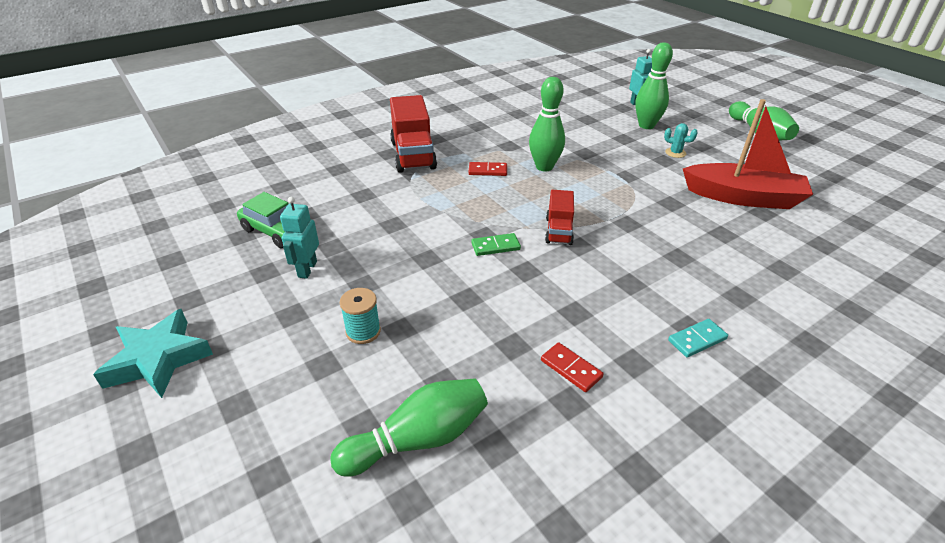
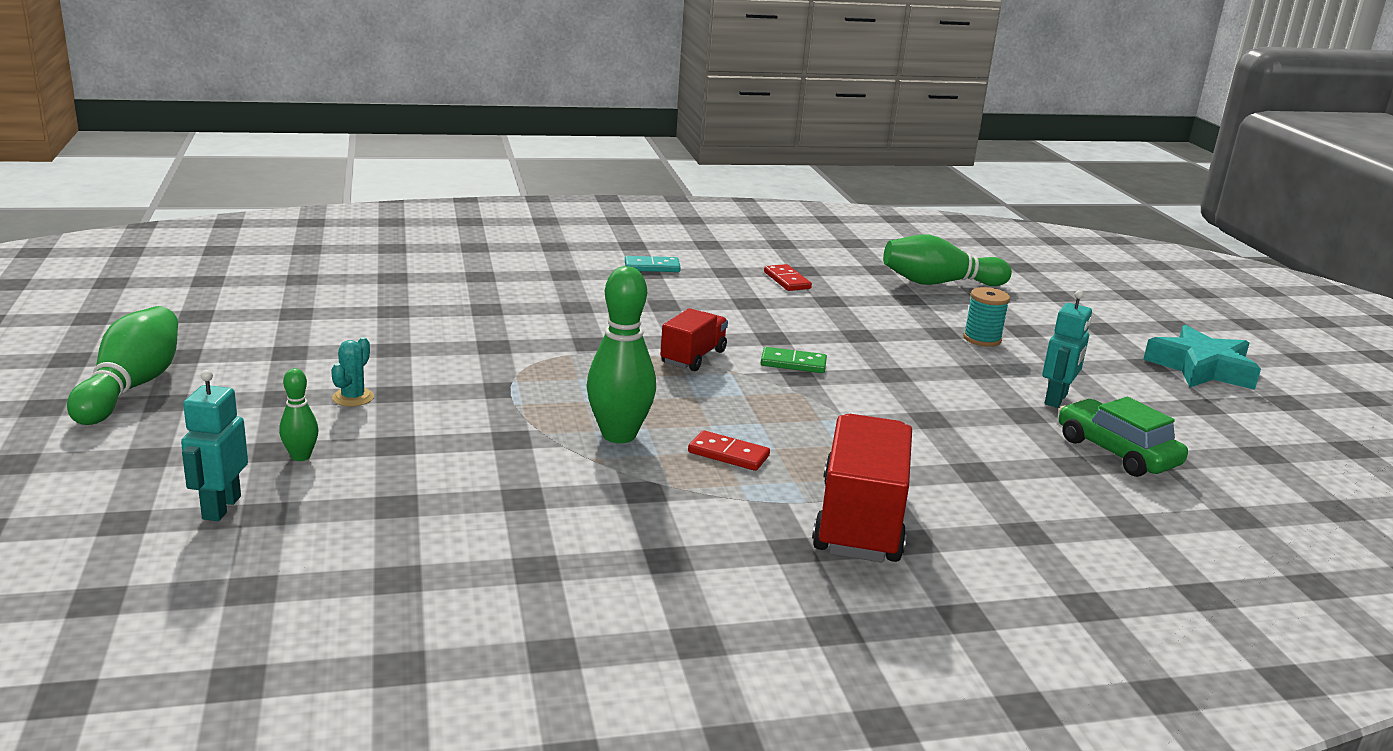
camera: 160 degrees left, 15 degrees down
green bowling pin [635,42,673,129] -> green bowling pin [279,368,319,461], size x0.50
turquoise cactus [664,123,698,158] -> turquoise cactus turned 60 degrees clockwise [331,337,374,407]
red boat [683,99,813,209] -> none

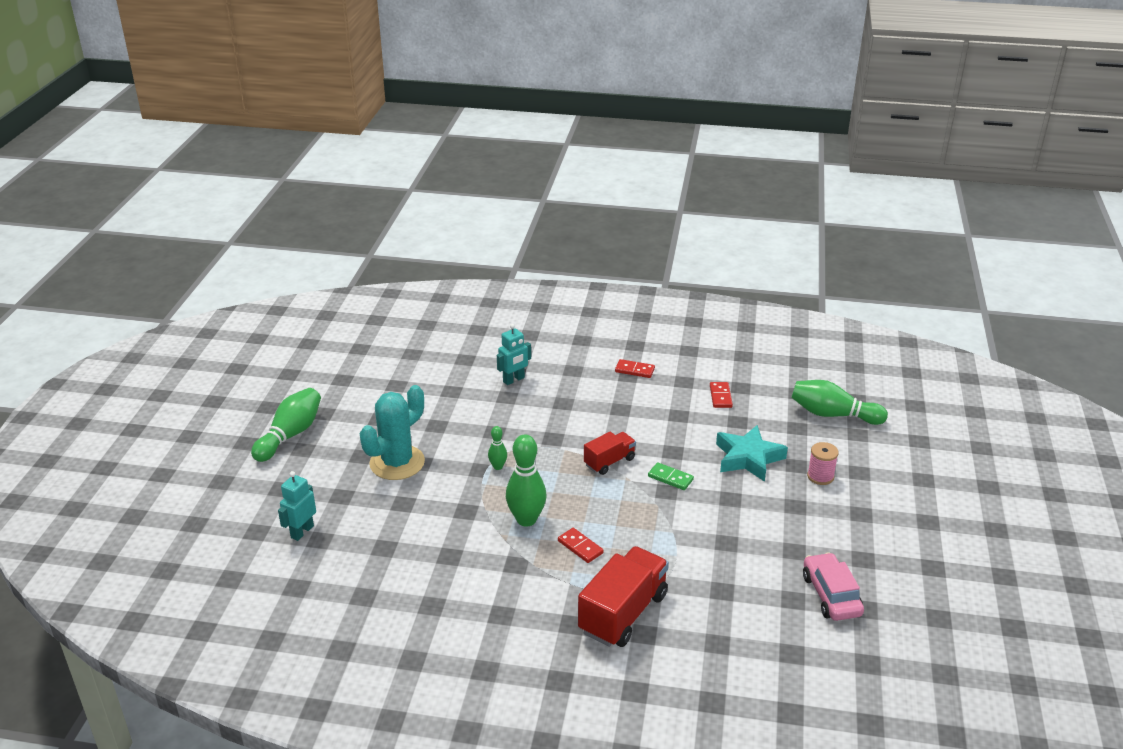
camera: 25 degrees right, 10 degrees up
green bowling pin [279,368,319,461] -> green bowling pin moved to [488,426,507,470]
turquoise cactus [331,337,374,407] -> turquoise cactus [360,385,425,480], size x2.37
turquoise domino [625,256,681,272] -> red domino [615,359,655,378]
turquoise spool [963,287,1010,347] -> pink spool [807,442,839,485]
turquoise robot [1042,290,1092,408] -> turquoise robot moved to [497,324,531,385]
green car [1059,397,1188,477] -> pink car [803,552,864,621]
turquoise star [1143,325,1261,390] -> turquoise star moved to [716,425,788,482]

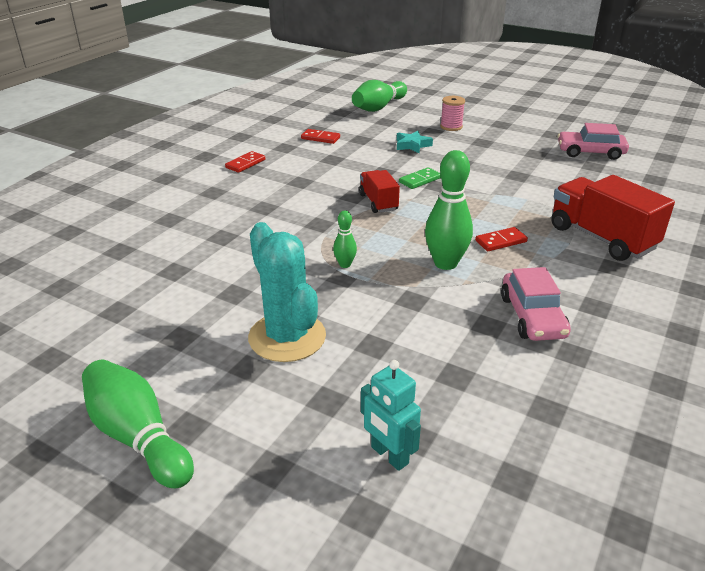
camera: 70 degrees left, 0 degrees up
turquoise robot [497,324,531,385] -> none
turquoise star [716,425,788,482] -> turquoise star [397,131,433,153], size x0.59
none -> pink car [501,267,571,341]

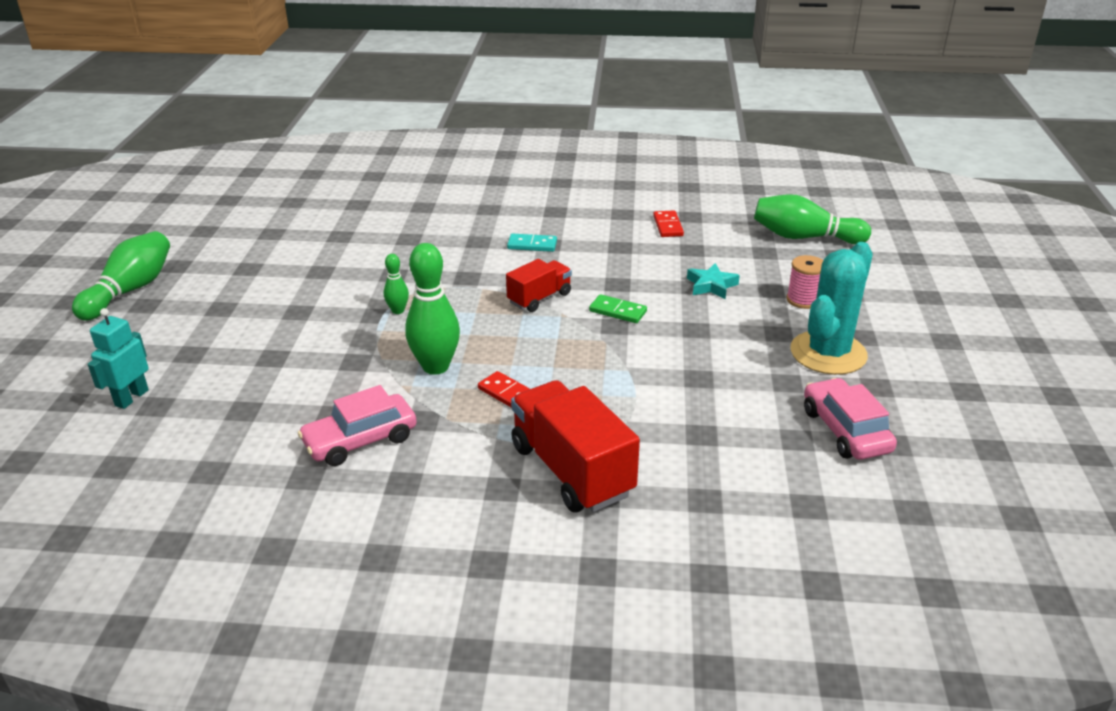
camera: 65 degrees right, 0 degrees up
red domino [225,151,265,173] -> none
turquoise cactus [248,222,326,362] -> turquoise cactus moved to [791,242,873,375]
red truck [551,175,675,261] -> red truck turned 60 degrees counterclockwise [511,380,640,513]
none -> turquoise domino [507,234,557,252]

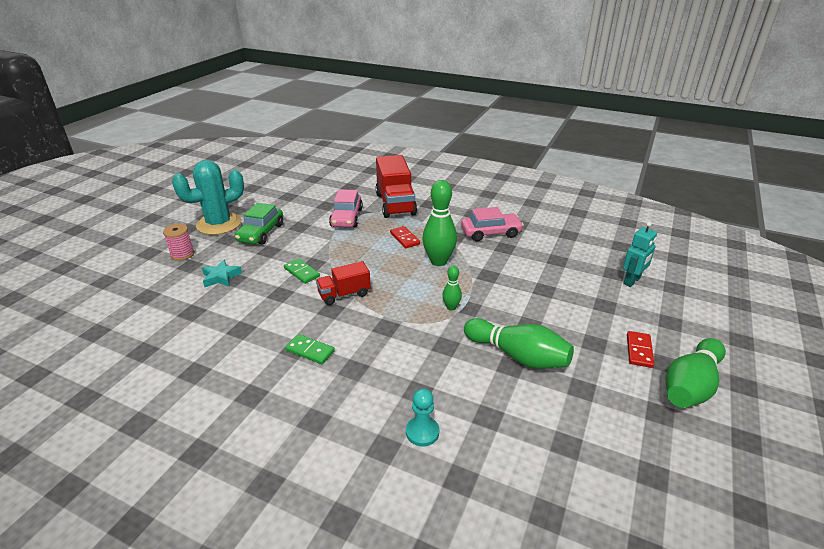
camera: 160 degrees left, 0 degrees up
turquoise domino [507,234,557,252] -> green domino [285,334,335,364]
red domino [653,211,684,237] -> red domino moved to [627,331,654,368]
green bowling pin [754,194,871,244] -> green bowling pin moved to [464,318,574,369]
pink car [804,378,897,460] -> pink car moved to [329,189,363,227]
none -> green car [235,203,283,245]
none -> turquoise pawn [406,388,439,447]

